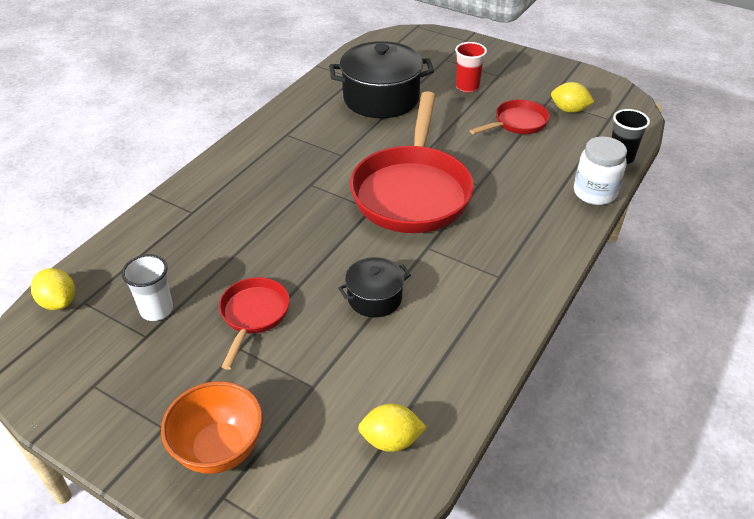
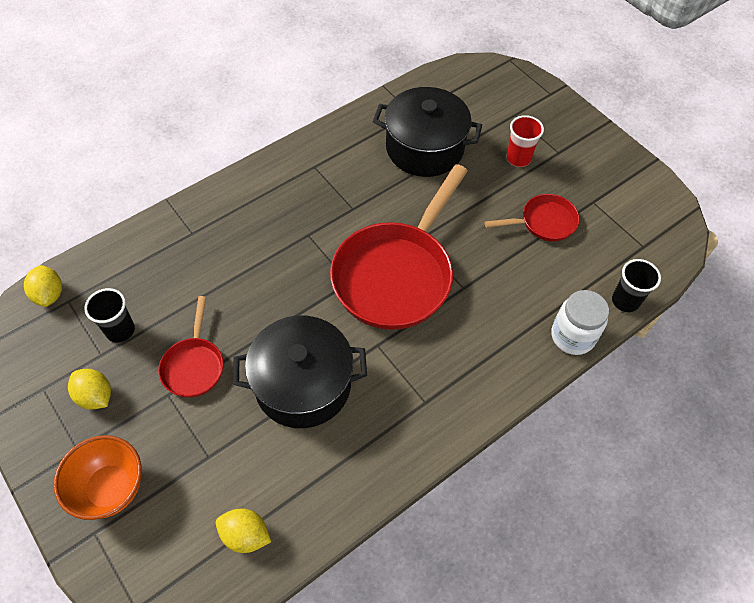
camera: 20 degrees right, 15 degrees up
white cup [122,254,173,321] -> black cup [84,288,135,343]
red pan [219,277,290,370] -> red pan turned 150 degrees clockwise [158,296,223,398]
black pot [338,257,411,317] -> black pot [233,315,367,428], size x1.88
yellow lemon [551,82,594,113] -> yellow lemon moved to [68,369,111,410]

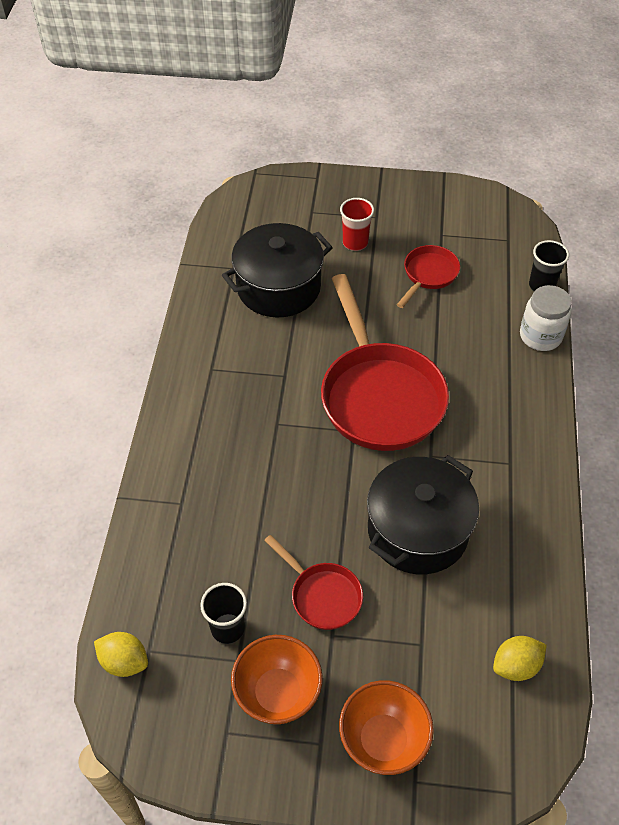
camera: 45 degrees left, 5 degrees down
yellow lemon [68,369,111,410] -> orange bowl [231,635,323,724]

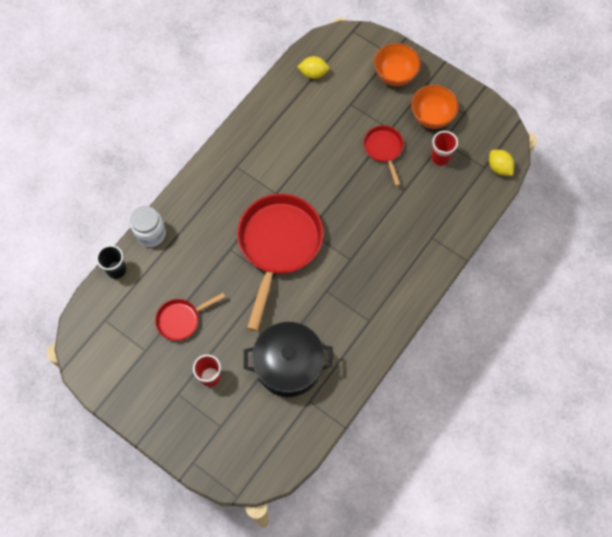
camera: 150 degrees left, 15 degrees up
black cup [200,583,247,644] -> red cup [431,131,458,166]
black pot [367,455,479,574] -> none

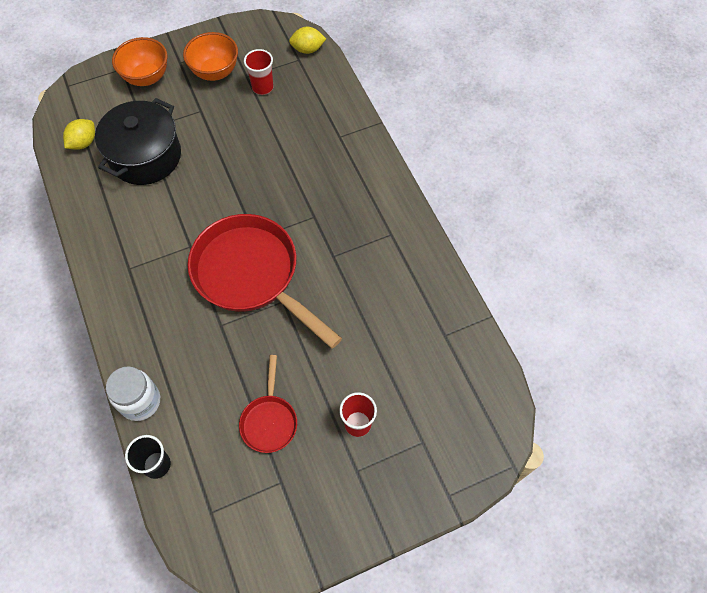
camera: 60 degrees left, 5 degrees down
black pot [244,322,333,397] -> black pot moved to [95,98,181,185]
red pan [363,125,404,186] -> none

